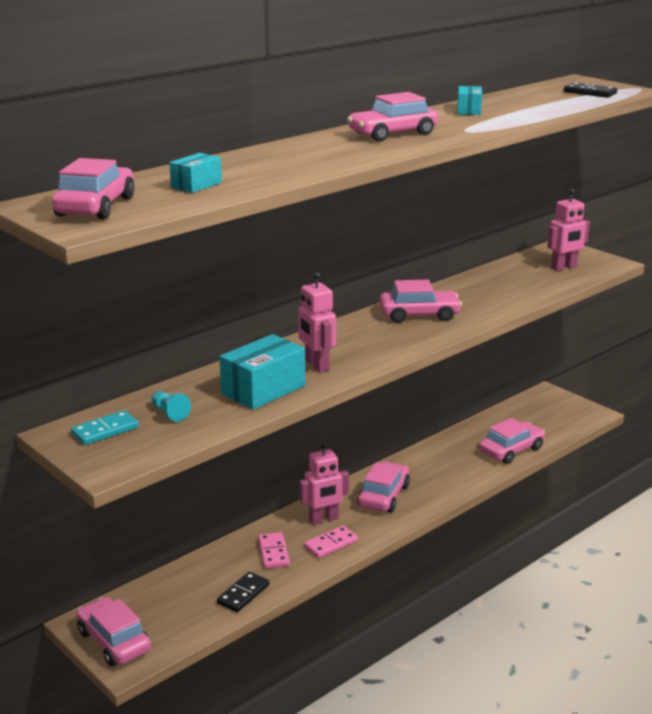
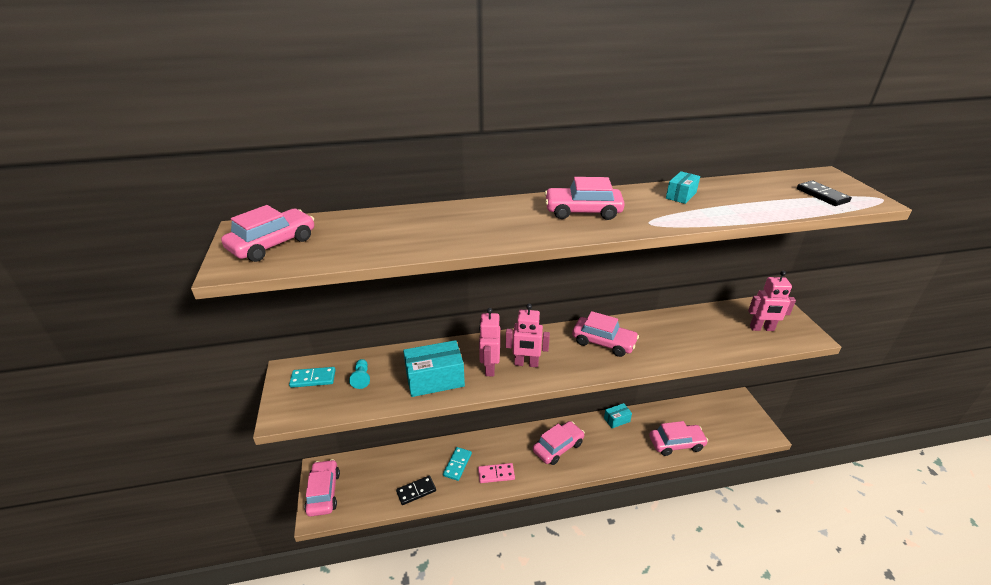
camera: 30 degrees right, 10 degrees up
turquoise box [169,153,222,193] -> turquoise box moved to [604,403,632,428]
pink domino [258,532,290,569] -> turquoise domino [443,447,472,481]
pink robot [300,442,349,525] -> pink robot moved to [506,304,550,367]

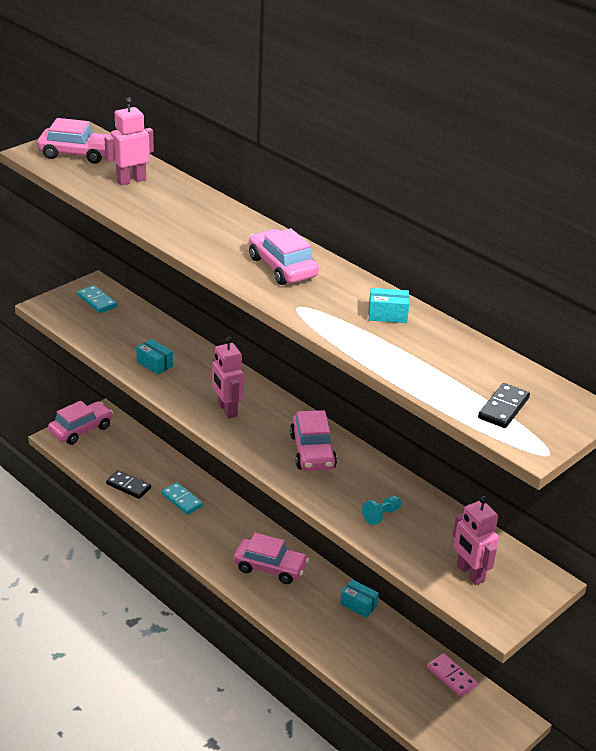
camera: 55 degrees right, 0 degrees up
turquoise pawn [349,359,370,389] -> turquoise pawn moved to [362,496,402,525]
turquoise box [403,340,465,397] -> turquoise box [136,339,173,375], size x0.54
turquoise domino [443,447,472,481] -> turquoise domino turned 60 degrees clockwise [161,482,203,515]
pink domino [478,463,515,483] -> pink domino moved to [427,654,478,697]
pink robot [479,308,500,376] -> pink robot moved to [104,97,154,186]
pink car [649,421,708,456] -> none

